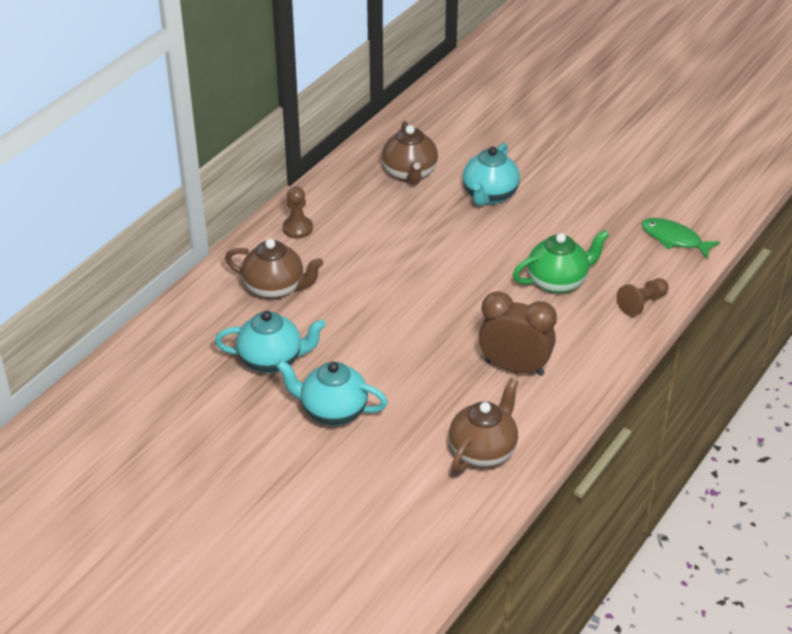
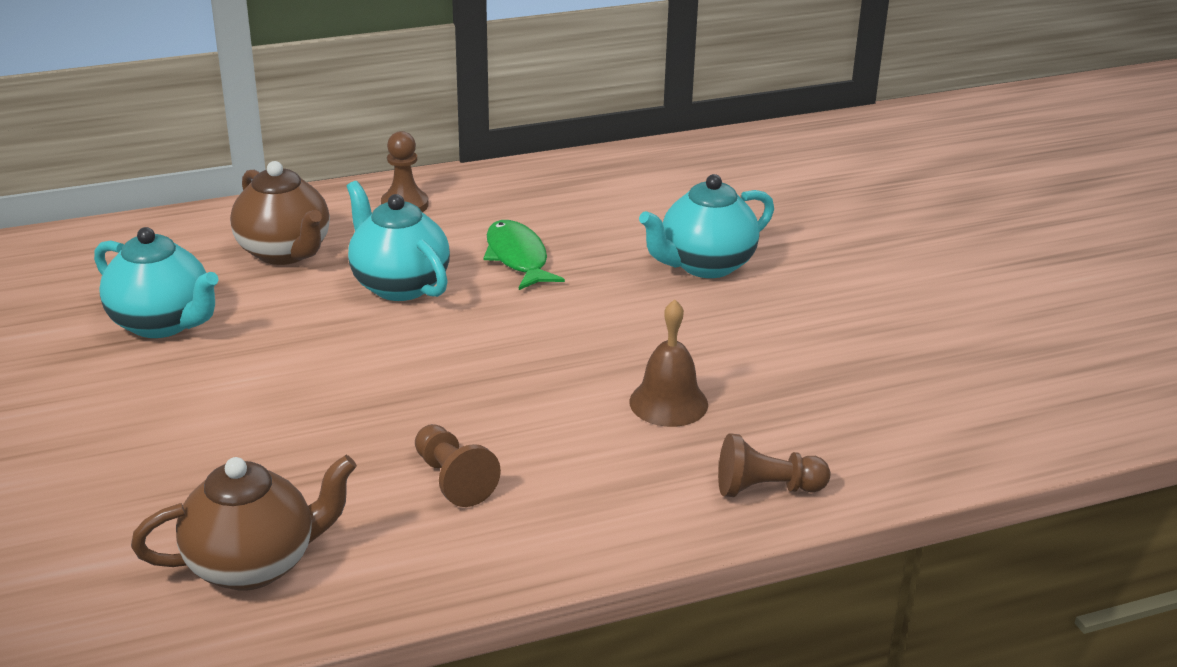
camera: 35 degrees right, 10 degrees down
turquoise teapot [276,360,388,426] -> turquoise teapot moved to [347,181,450,301]
brown teapot [382,121,438,185] -> none
brown clock [479,291,557,376] -> brown pawn [415,424,501,507]
green teapot [513,230,609,294] -> brown bell [629,299,708,427]
green fish [641,218,720,259] -> green fish moved to [483,220,565,290]

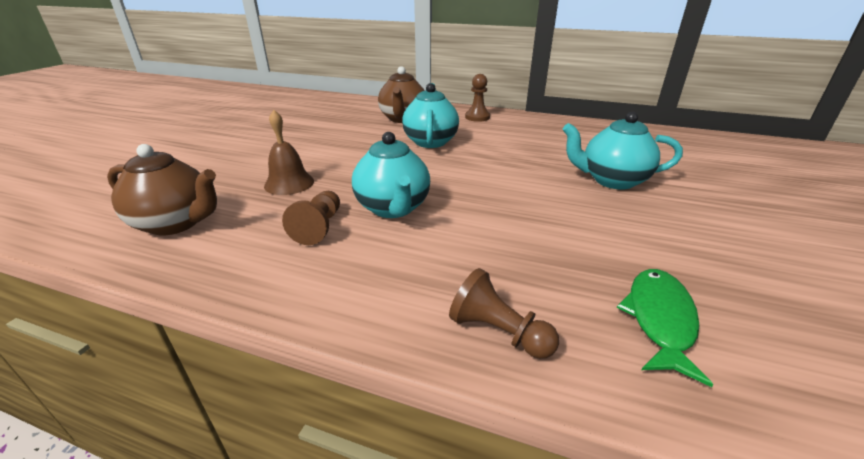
camera: 40 degrees right, 0 degrees up
turquoise teapot [94,227,219,338] -> turquoise teapot moved to [352,132,430,218]
green fish [483,220,565,290] -> green fish moved to [617,269,713,387]
brown bell [629,299,708,427] -> brown bell moved to [264,110,314,195]

